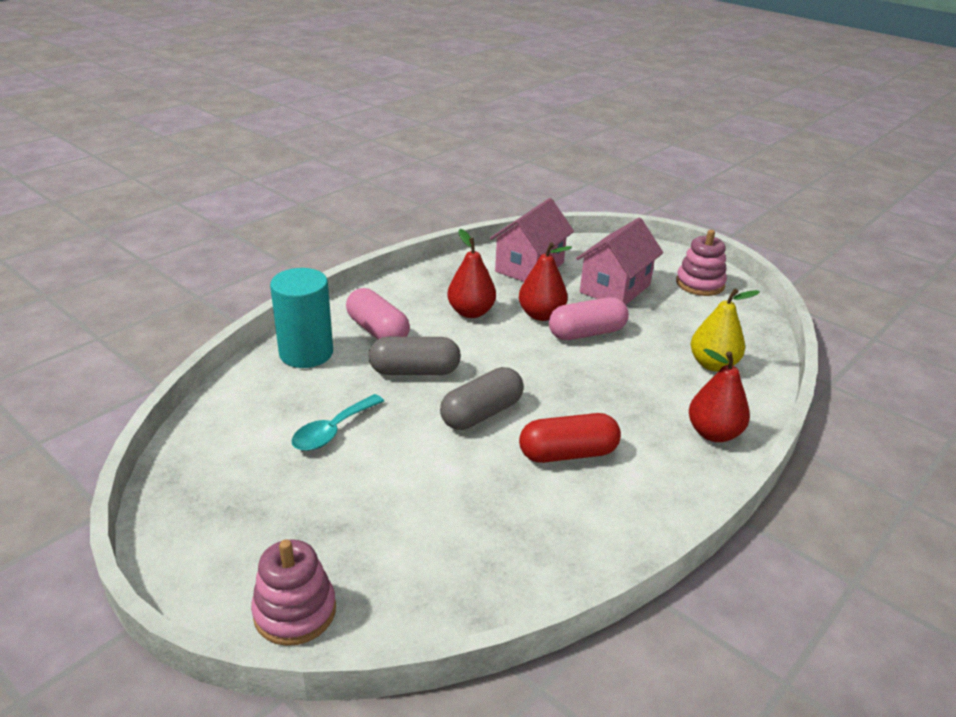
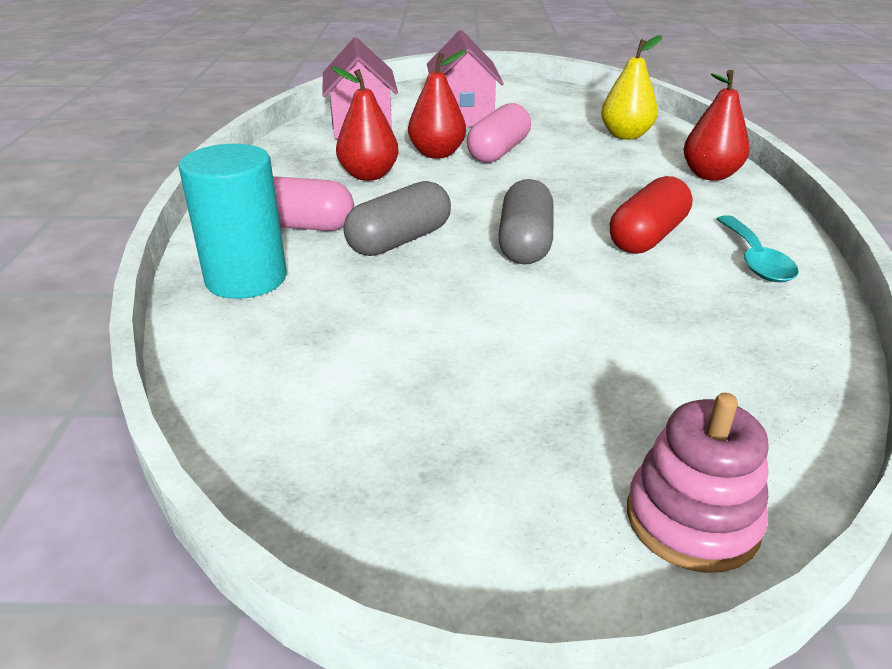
camera: 40 degrees left, 0 degrees up
turquoise spoon [291,394,384,451] -> turquoise spoon moved to [717,215,799,282]
pink stacking toy [676,230,727,296] -> none

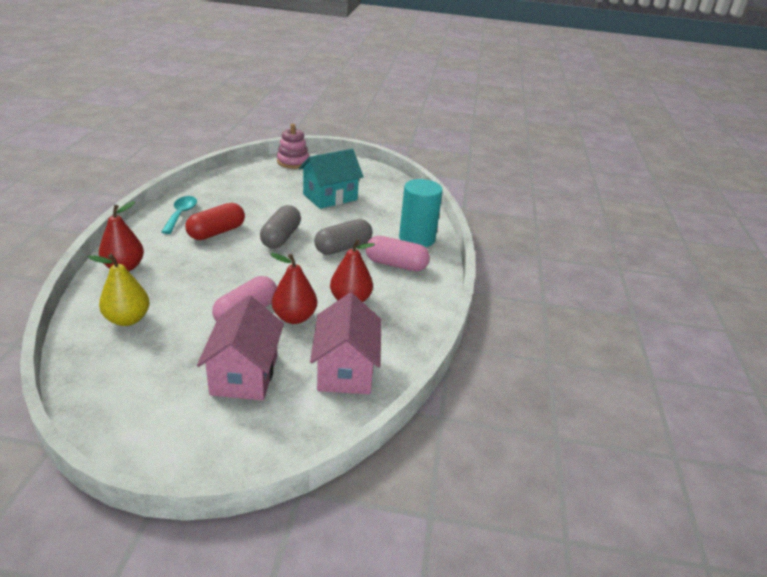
camera: 175 degrees left, 0 degrees up
none -> turquoise house [299,149,364,209]

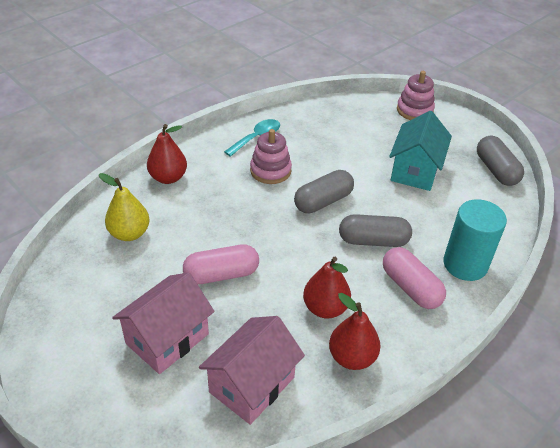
camera: 40 degrees right, 10 degrees up
red capsule [185,203,245,240] -> pink stacking toy [250,129,292,184]
red pear [270,253,317,324] -> red pear moved to [329,293,381,370]
turquoise house [299,149,364,209] -> turquoise house turned 75 degrees counterclockwise [389,111,452,191]
none -> grey capsule [477,136,524,186]

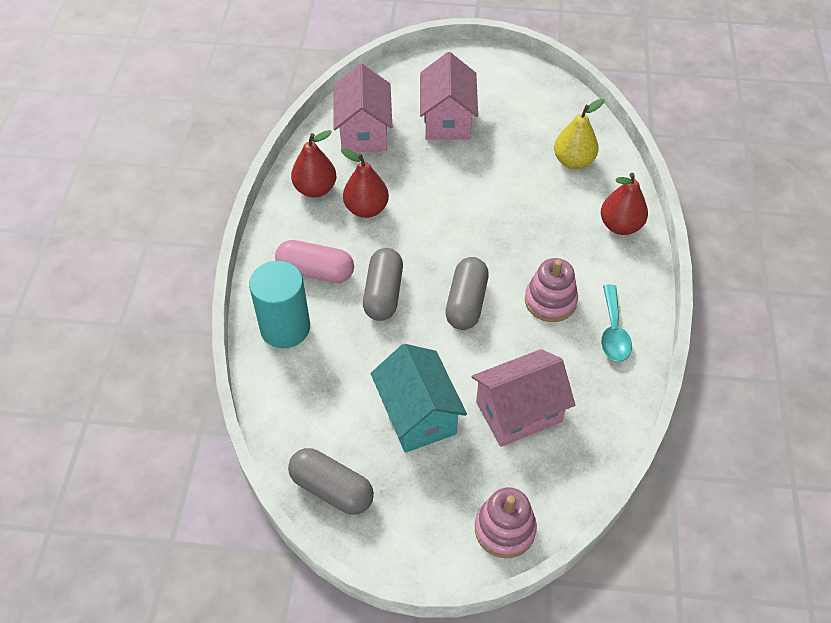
camera: 140 degrees right, 10 degrees up
pink capsule [183,244,259,284] -> none
grey capsule [339,214,412,247] -> grey capsule turned 45 degrees counterclockwise [363,248,403,321]
none -> pink house [472,349,575,447]

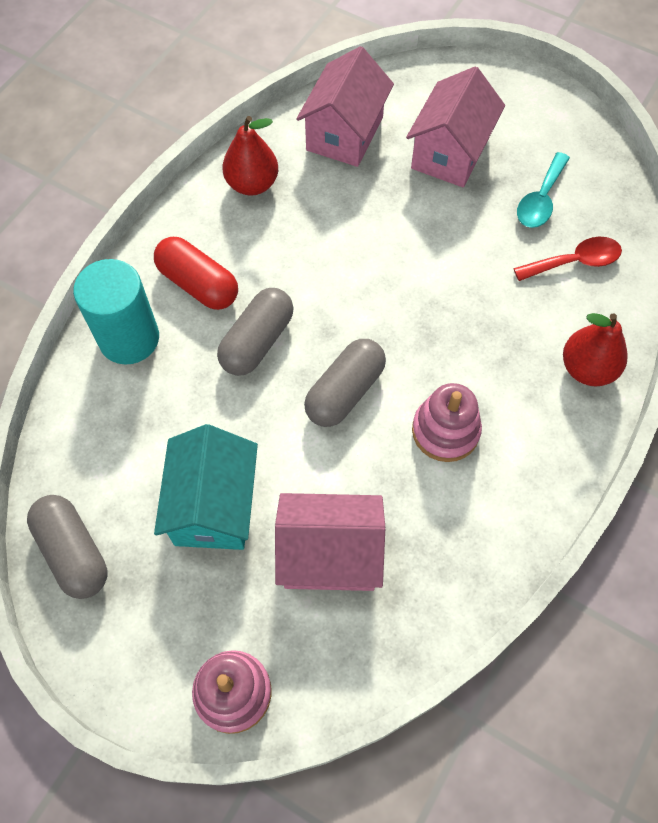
camera: 25 degrees right, 10 degrees up
pink capsule [275,240,354,283] -> red capsule [154,237,238,310]
red pear [341,148,389,218] -> none
yellow pear [554,99,604,169] -> red spoon [513,237,622,281]
turquoise spoon [601,284,632,362] -> turquoise spoon moved to [517,152,570,228]

